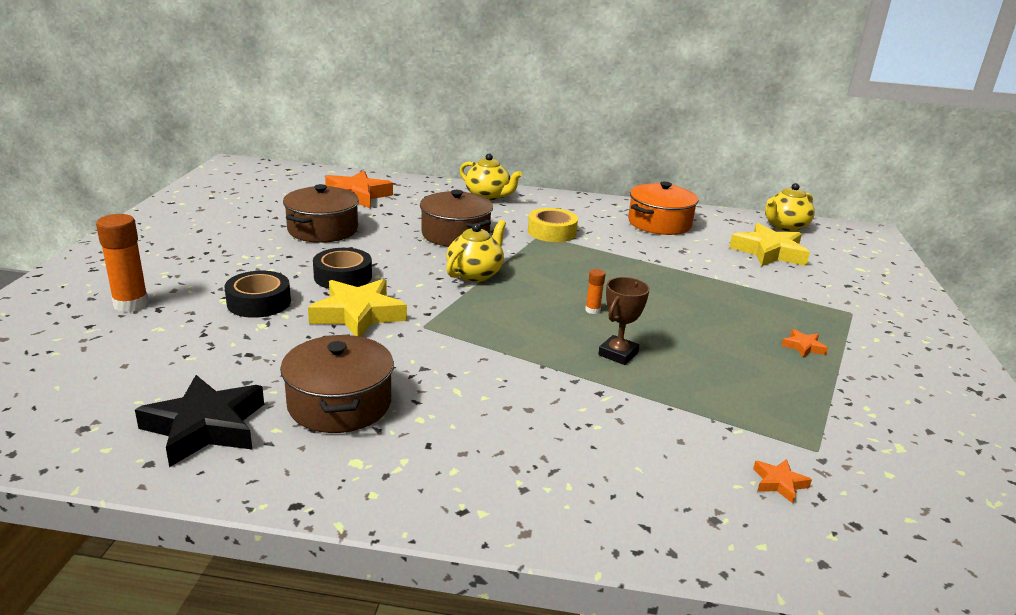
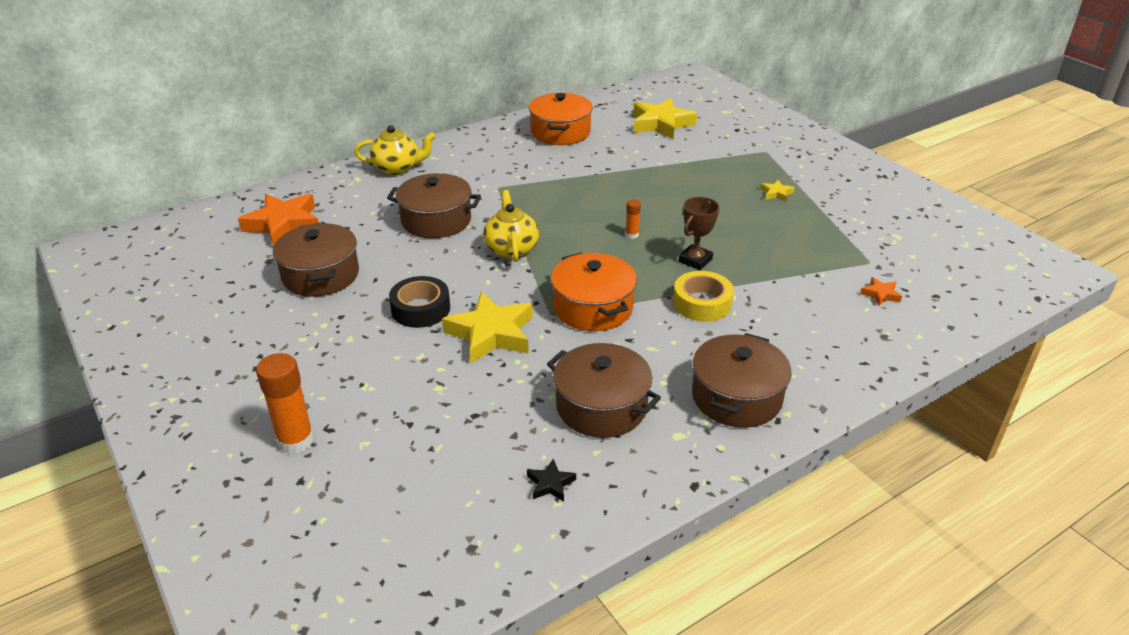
camera: 40 degrees left, 10 degrees up
black star [135,375,264,467] -> black star [527,458,576,502], size x0.45
black tape [225,271,291,318] -> none
yellow tape [528,208,578,242] -> yellow tape moved to [673,271,734,322]
brown trophy [598,277,650,365] -> brown trophy turned 45 degrees clockwise [679,197,719,270]
yellow teapot [765,183,815,232] -> none
orange star [782,329,828,358] -> yellow star [760,180,795,202]
none -> orange pot [551,252,637,331]
none -> brown pot [692,333,792,428]

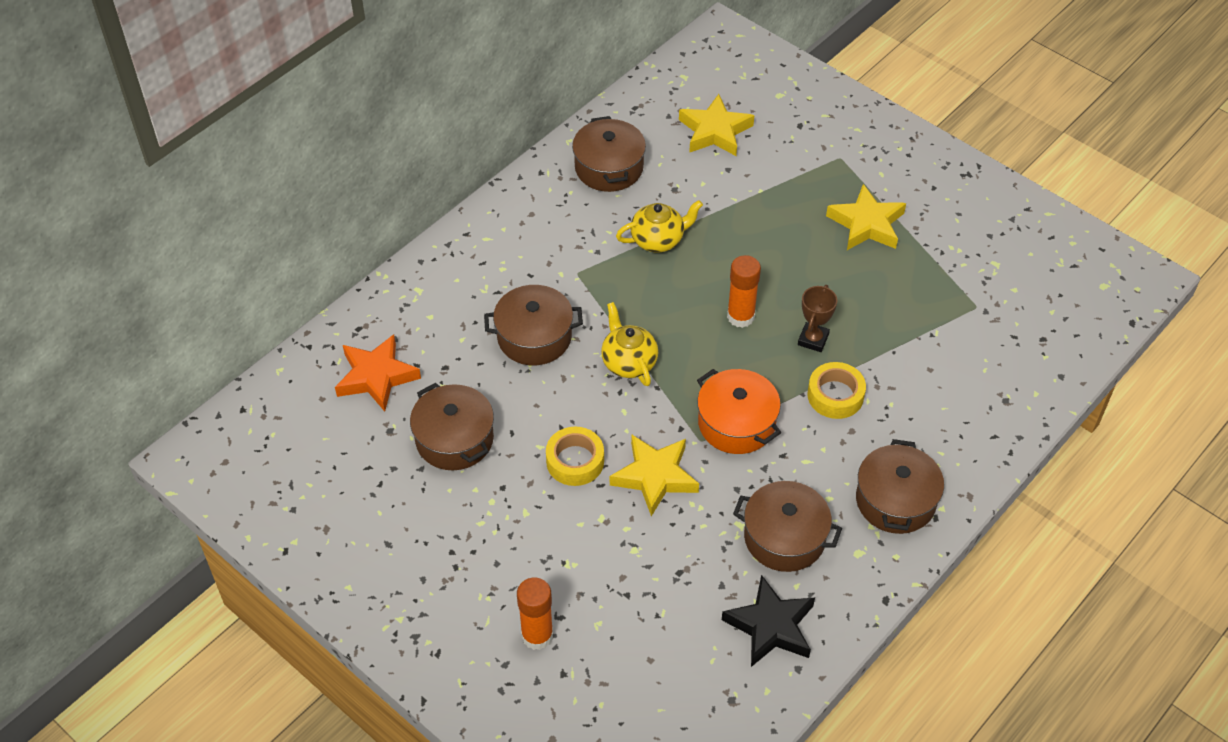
camera: 15 degrees left, 15 degrees up
yellow teapot [354,125,436,175] -> yellow teapot moved to [616,200,703,252]
black tape [389,276,450,328] -> yellow tape [546,427,604,486]
black star [527,458,576,502] -> black star [722,575,815,667], size x2.24
orange pot [529,93,593,145] -> brown pot [572,116,646,192]
orange glue stick [625,199,641,239] -> orange glue stick [727,255,761,328], size x2.01
yellow star [760,180,795,202] -> yellow star [826,184,906,250], size x2.24
orange star [860,277,902,306] -> none

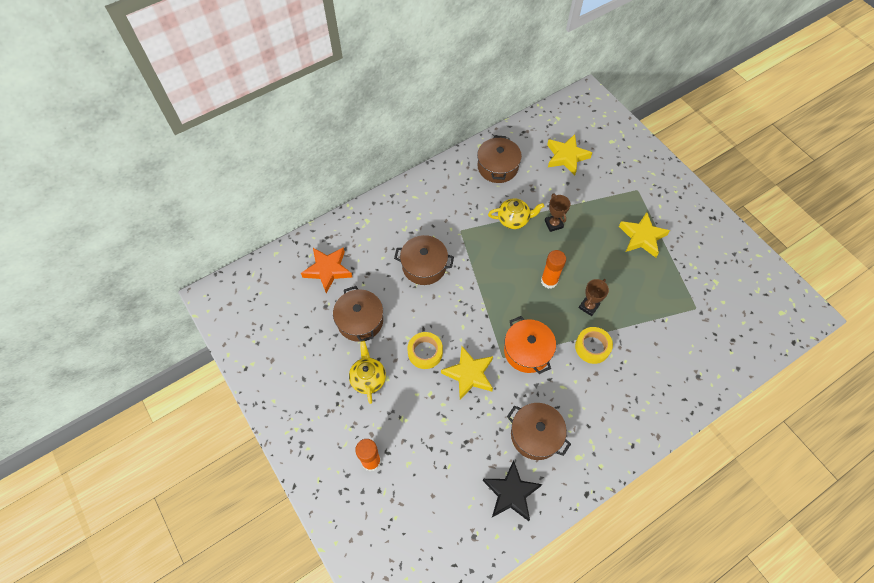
camera: 15 degrees right, 10 degrees up
yellow teapot [601,302,659,386] -> yellow teapot moved to [349,341,386,404]
brown pot [856,439,944,534] -> none
none -> brown trophy [545,193,571,232]

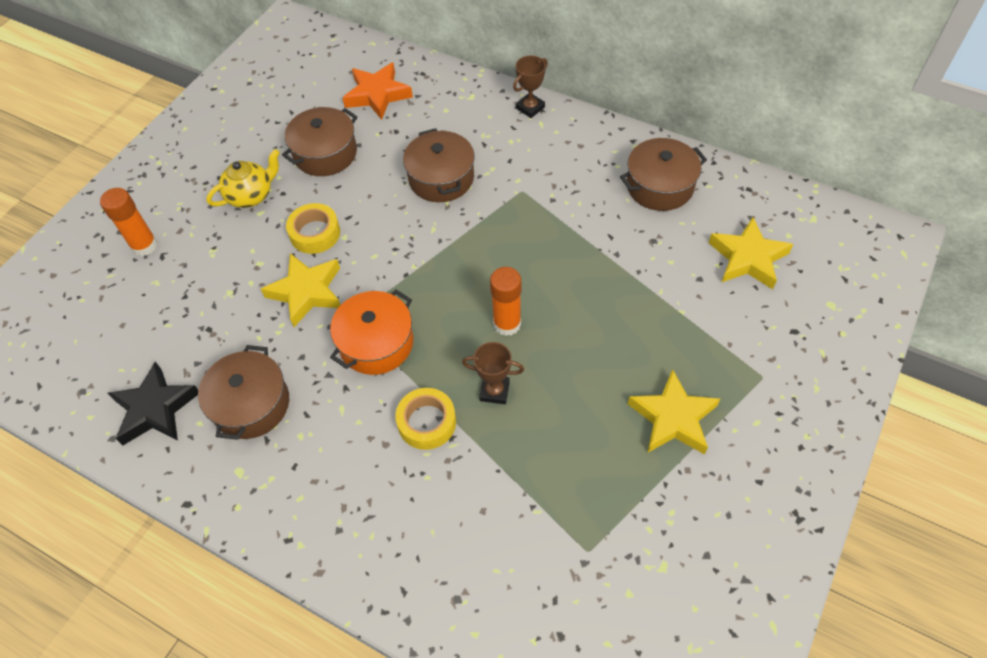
camera: 65 degrees right, 5 degrees down
yellow teapot [488,198,544,229] -> none
brown trophy [545,193,571,232] -> brown trophy moved to [513,55,548,118]

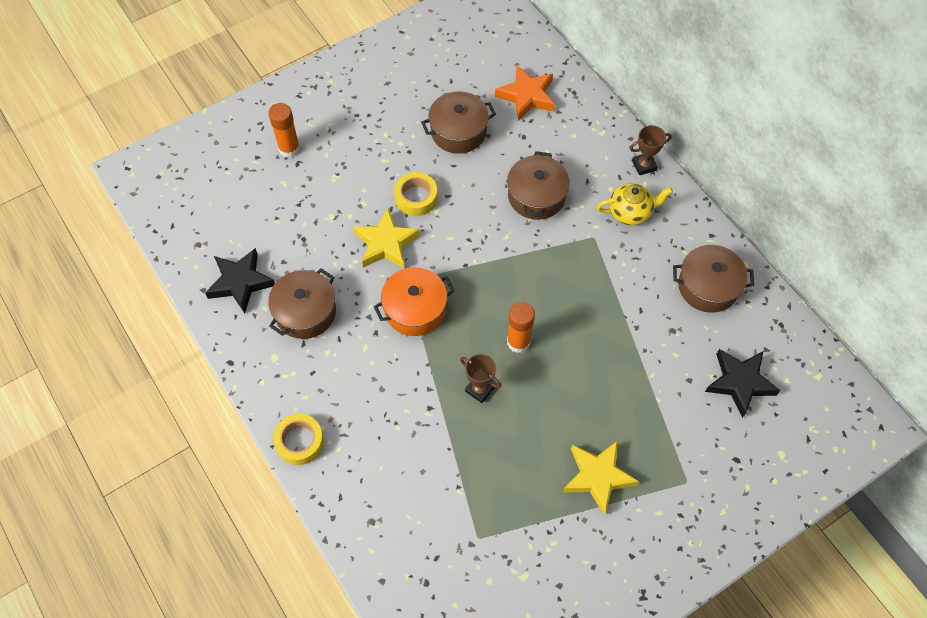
camera: 25 degrees right, 5 degrees up
yellow teapot [206,149,280,208] -> yellow teapot moved to [597,183,673,225]
yellow tape [395,388,456,450] -> yellow tape moved to [273,414,324,465]
yellow star [709,217,793,289] -> black star [705,349,781,418]

